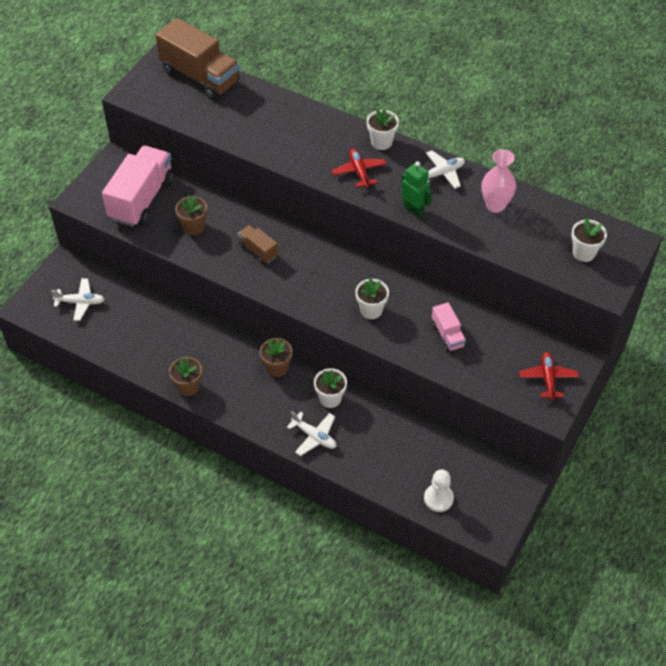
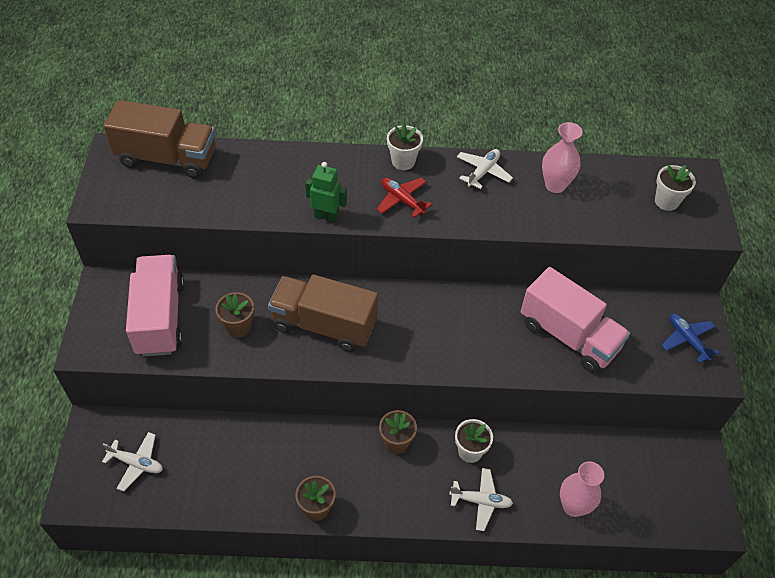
camera: 30 degrees left, 0 degrees up
white plane [51,278,104,321] -> white plane turned 45 degrees clockwise [102,432,163,491]
brown truck [238,225,278,264] -> brown truck [268,275,378,352], size x2.03
white flower pot [355,278,389,319] -> none
green robot [401,161,433,218] -> green robot moved to [305,162,347,223]
white pawn [424,469,454,512] -> none
pink truck [432,302,466,352] -> pink truck [521,267,630,373], size x2.03
red plane [519,352,579,400] -> blue plane [662,314,719,363]
none -> pink vase [560,461,604,517]

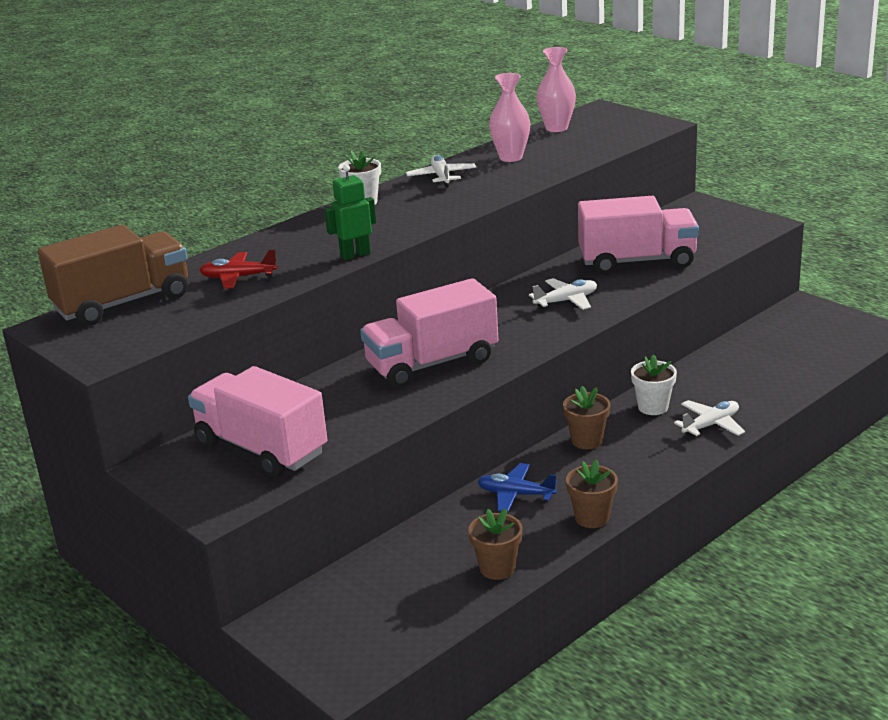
camera: 40 degrees left, 25 degrees down
white plane [102,432,163,491] -> white plane moved to [529,278,597,310]
brown flower pot [215,292,254,338] -> brown flower pot moved to [468,508,522,580]
brown truck [268,275,378,352] -> pink truck [360,278,498,388]
red plane [376,178,432,218] -> red plane moved to [199,250,278,289]
pink vase [560,461,604,517] -> pink vase moved to [536,47,576,132]
white flower pot [655,165,696,211] -> none
blue plane [662,314,719,363] -> blue plane moved to [477,463,557,513]

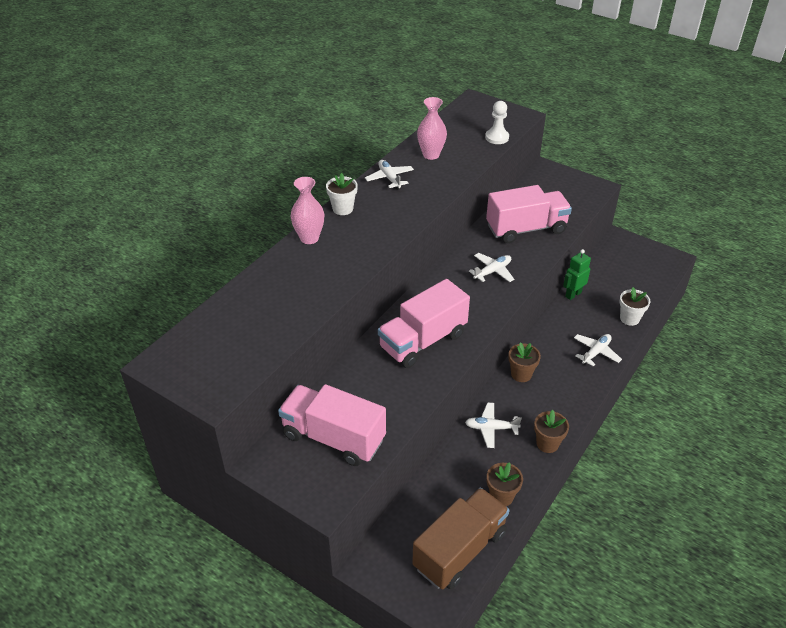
camera: 15 degrees left, 15 degrees up
brown truck [38,225,188,326] -> brown truck moved to [412,487,509,589]
red plane [199,250,278,289] -> none
green robot [324,164,376,260] -> green robot moved to [563,249,591,300]
blue plane [477,463,557,513] -> white plane [465,402,522,448]
pink vase [536,47,576,132] -> pink vase moved to [291,177,324,244]
white flower pot [631,354,677,415] -> white flower pot moved to [619,287,650,326]
none -> white pawn [485,101,509,144]

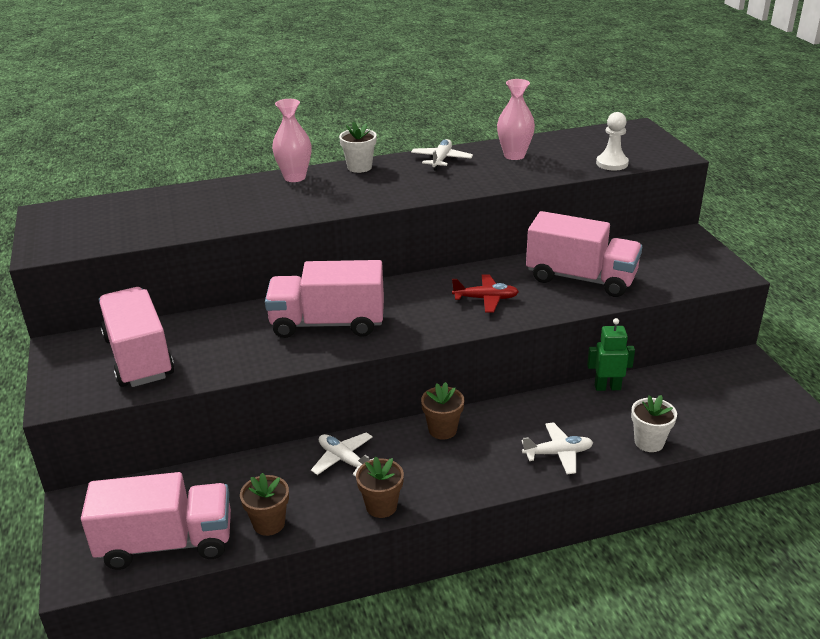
camera: 40 degrees right, 10 degrees down
brown truck [412,487,509,589] -> pink truck [81,472,231,570]
white plane [469,253,514,282] -> red plane [452,274,519,312]

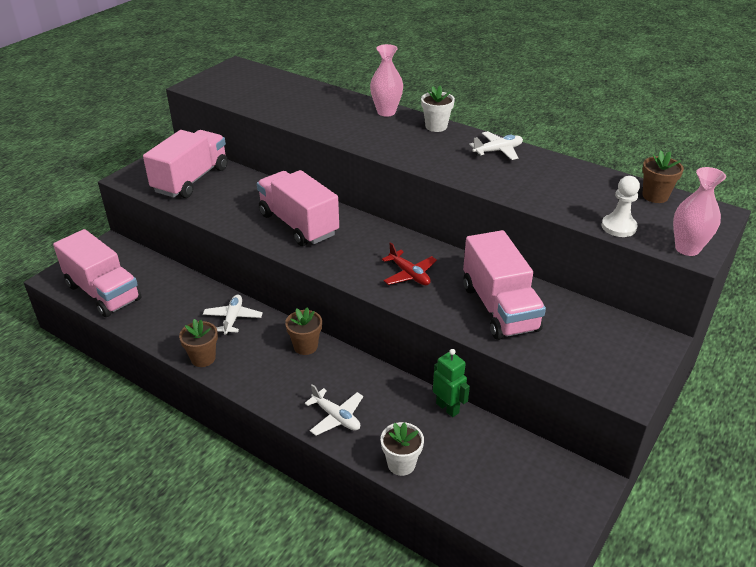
camera: 50 degrees right, 5 degrees up
brown flower pot [240,473,289,536] -> brown flower pot moved to [642,151,684,203]
pink vase [497,79,535,160] -> pink vase moved to [673,167,726,256]

